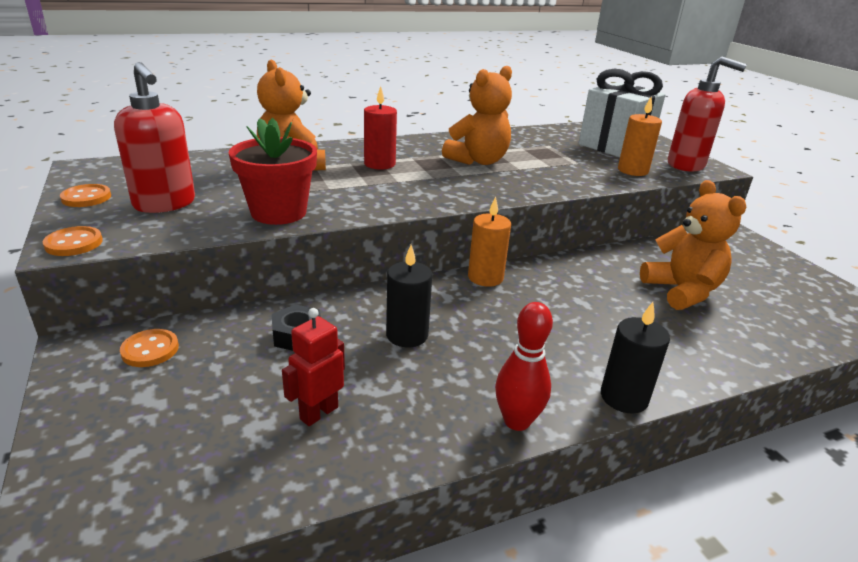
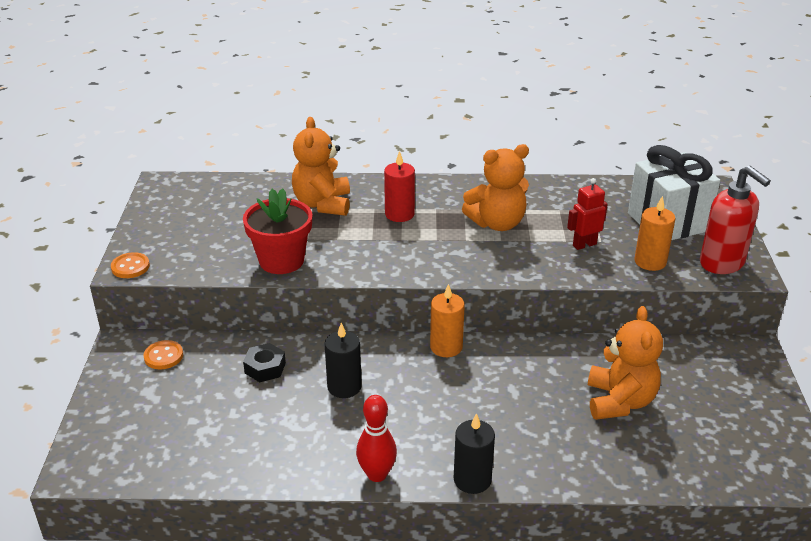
camera: 25 degrees right, 5 degrees up
orange button [60,184,111,207] -> none
red soap dispenser [114,62,195,213] -> none
red robot [282,308,345,426] -> red robot moved to [567,178,608,250]

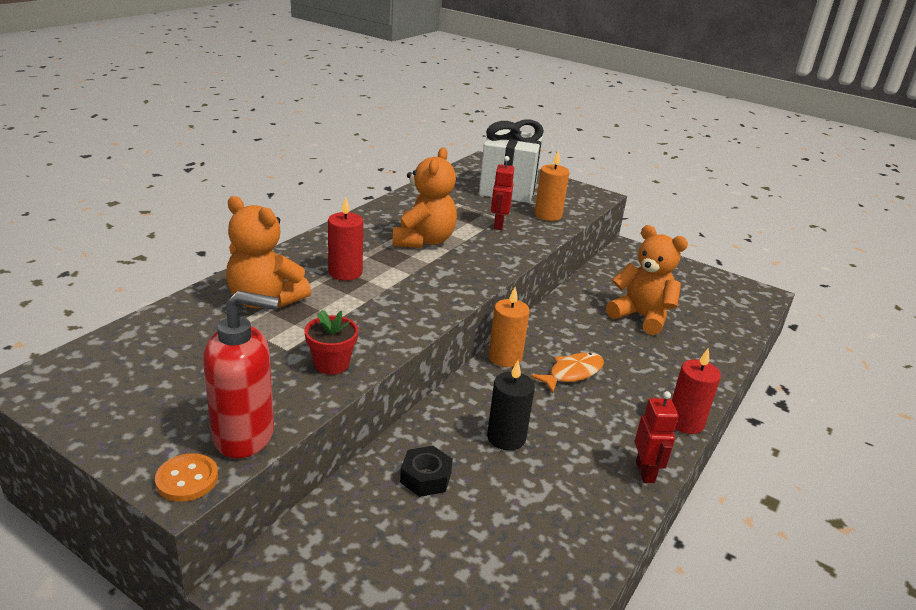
camera: 60 degrees left, 5 degrees down
orange button [143,340,183,370] -> none
red flower pot [243,188,312,274] -> red flower pot [304,310,358,374], size x0.60
red bowling pin [356,395,397,482] -> red robot [635,391,679,483]
black candle [454,413,495,494] -> red candle [672,348,721,434]
red soap dispenser [700,165,771,274] -> red soap dispenser moved to [203,291,279,459]
none -> orange fish [531,352,604,393]

